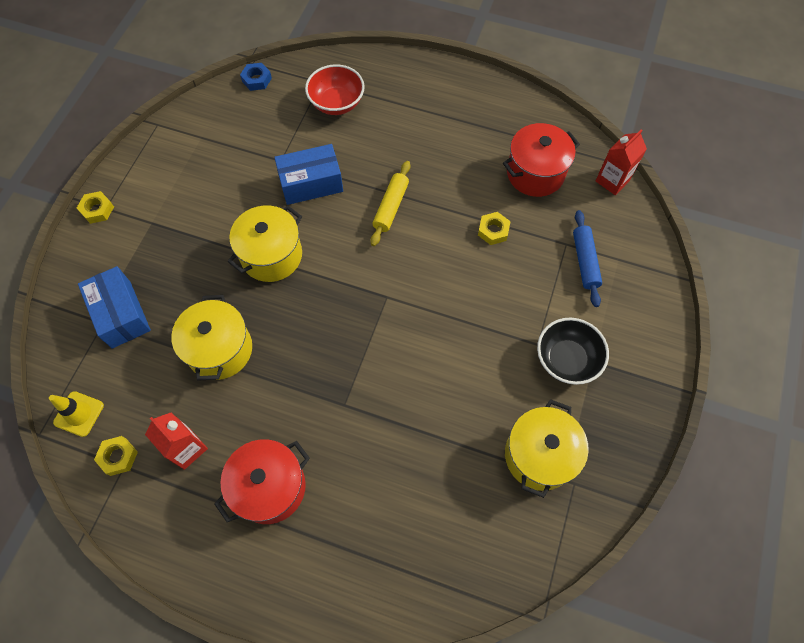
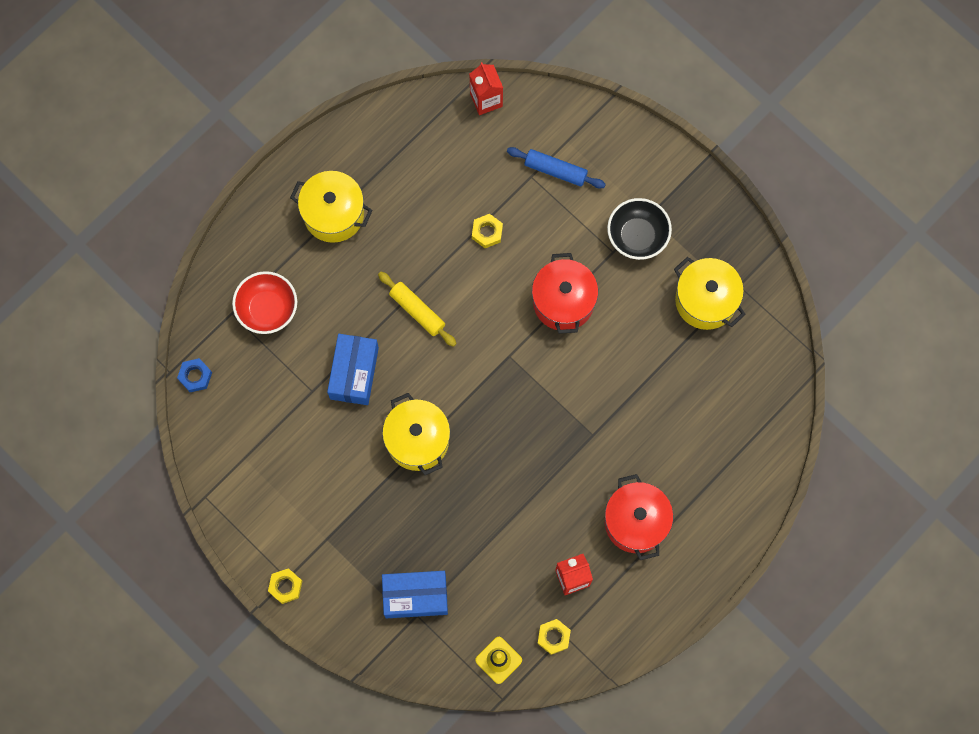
camera: 65 degrees left, 10 degrees up
yellow pot [171,295,252,381] -> yellow pot moved to [290,171,373,243]
red pot [503,123,580,197] -> red pot moved to [532,253,598,334]

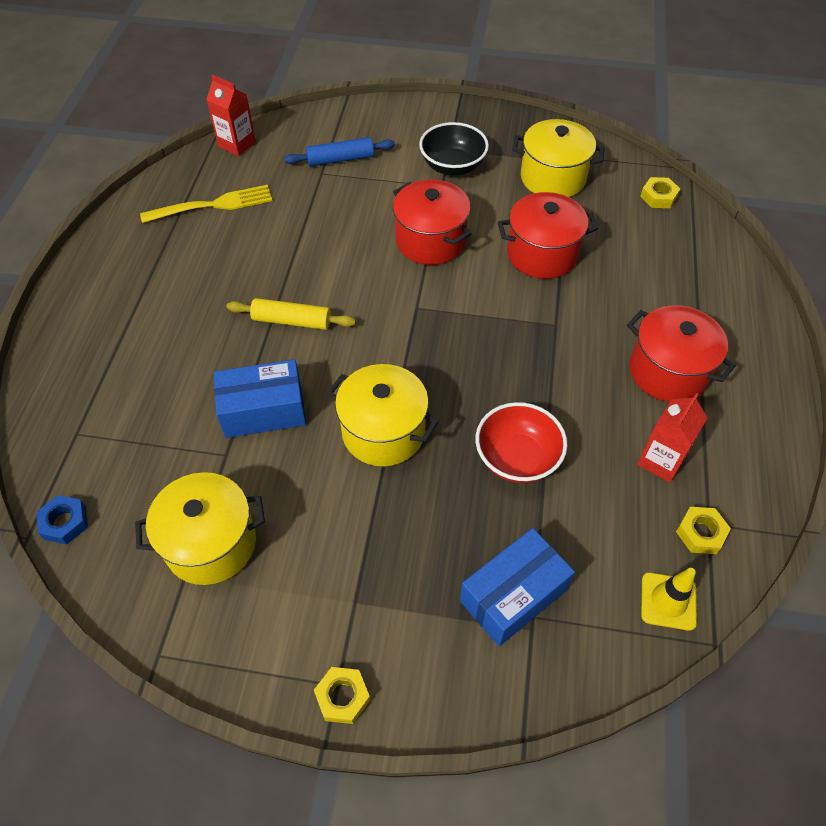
camera: 35 degrees left, 20 degrees down
red bowl [232,271,297,334] -> red bowl moved to [476,402,567,483]
yellow pot [290,171,373,243] -> yellow pot moved to [135,472,265,585]
blue box [327,334,379,405] -> blue box turned 75 degrees counterclockwise [214,359,306,438]
yellow nut [472,214,503,248] -> yellow nut moved to [640,177,680,208]
none -> yellow fork [140,185,272,223]
none -> red pot [498,192,598,279]

